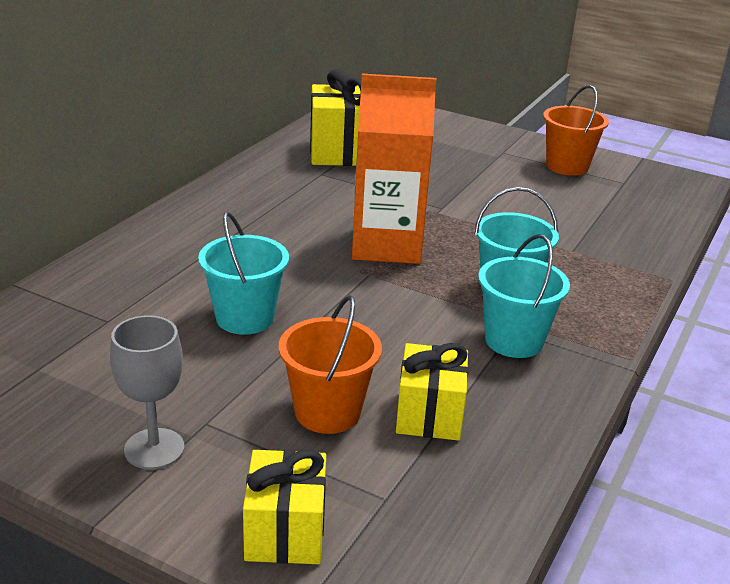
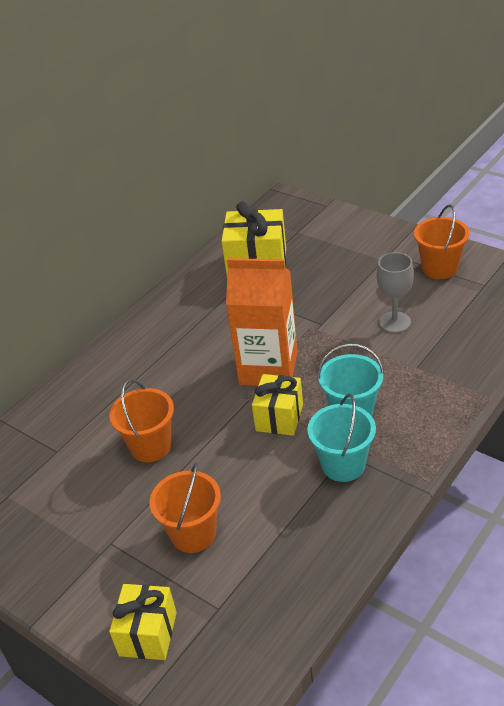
camera: 15 degrees right, 10 degrees up
grey goblet [110,315,184,469] -> grey goblet moved to [376,252,414,333]
turquoise bucket [198,212,289,335] -> orange bucket [110,379,174,462]
yellow gift [396,343,468,441] -> yellow gift moved to [252,374,303,436]

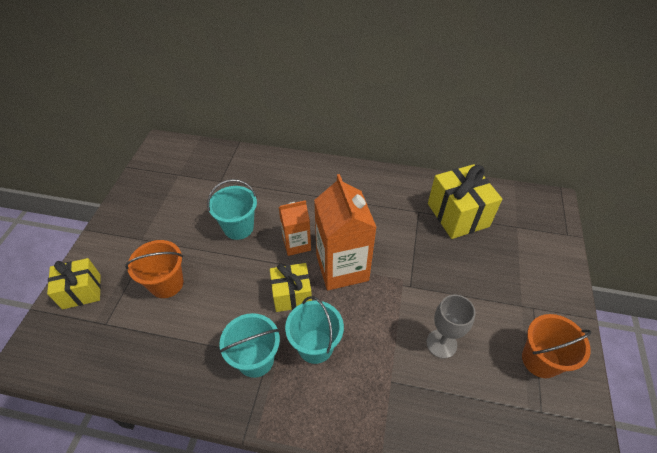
camera: 60 degrees right, 10 degrees up
orange bucket [110,379,174,462] -> turquoise bucket [207,179,257,240]
none -> orange carton [279,200,311,256]

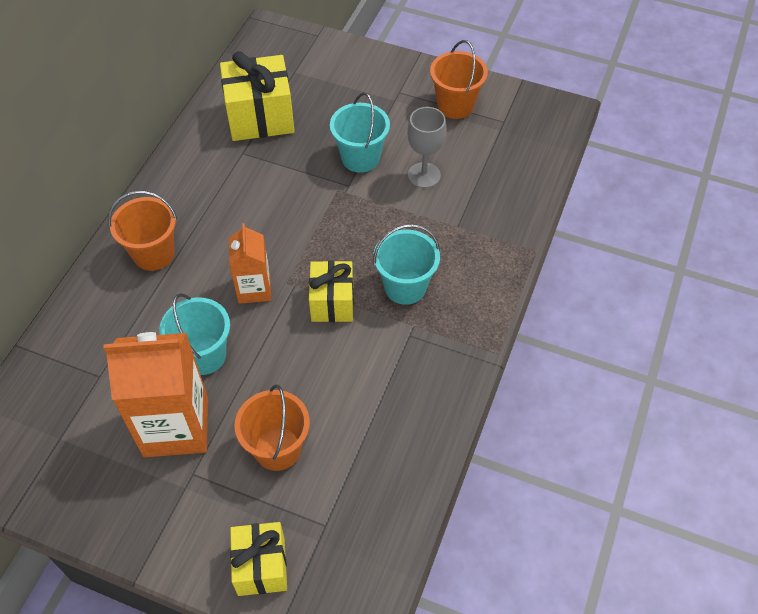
camera: 80 degrees left, 5 degrees up
turquoise bucket [219,313,280,378] -> turquoise bucket moved to [330,92,390,173]
orange carton [314,174,377,290] -> orange carton moved to [103,332,208,457]
none -> orange bucket [108,191,177,271]

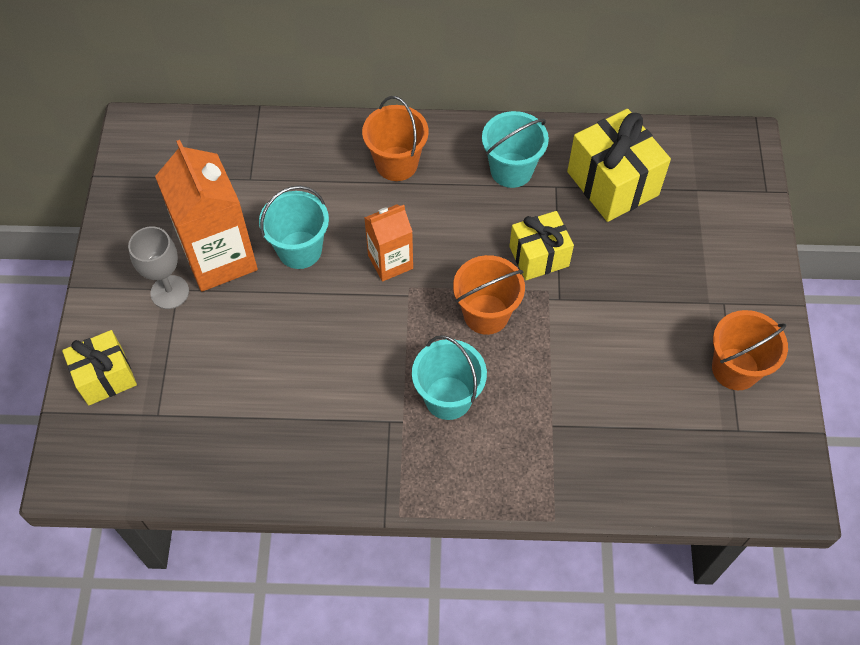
camera: 70 degrees right, 5 degrees up
orange bucket [234,384,310,471] -> orange bucket moved to [453,255,525,335]
yellow gift [309,261,354,322] -> yellow gift moved to [509,211,574,280]
turquoise bucket [330,92,390,173] -> turquoise bucket moved to [482,111,549,188]
grey goblet [407,107,447,188] -> grey goblet moved to [128,226,189,309]

